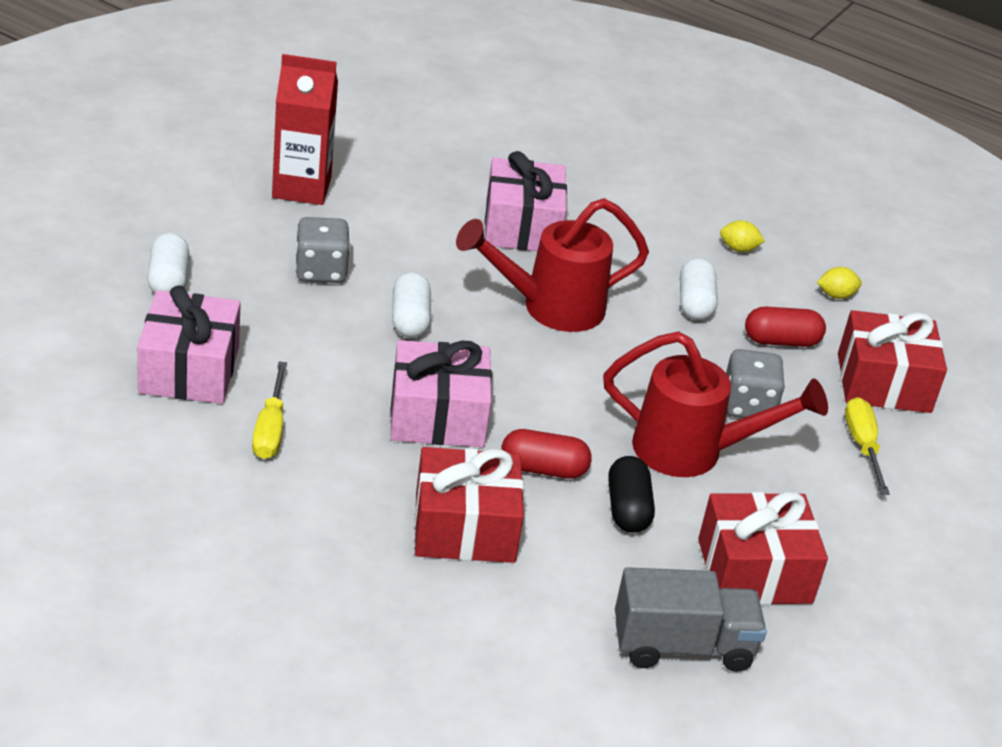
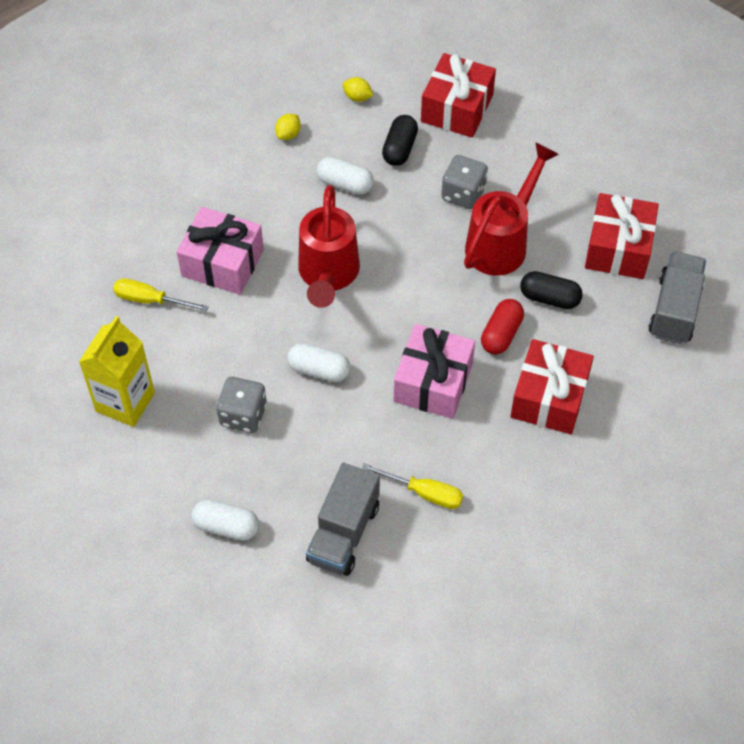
camera: 65 degrees left, 20 degrees up
pink gift [137,285,241,404] -> grey truck [306,463,380,576]
red carton [272,54,338,205] -> yellow carton [79,316,155,427]
red capsule [745,307,826,347] -> black capsule [382,115,418,166]
yellow lemon [817,267,862,299] -> yellow lemon turned 75 degrees counterclockwise [343,77,373,102]
yellow screwdriver [845,397,890,495] -> yellow screwdriver moved to [113,279,209,311]

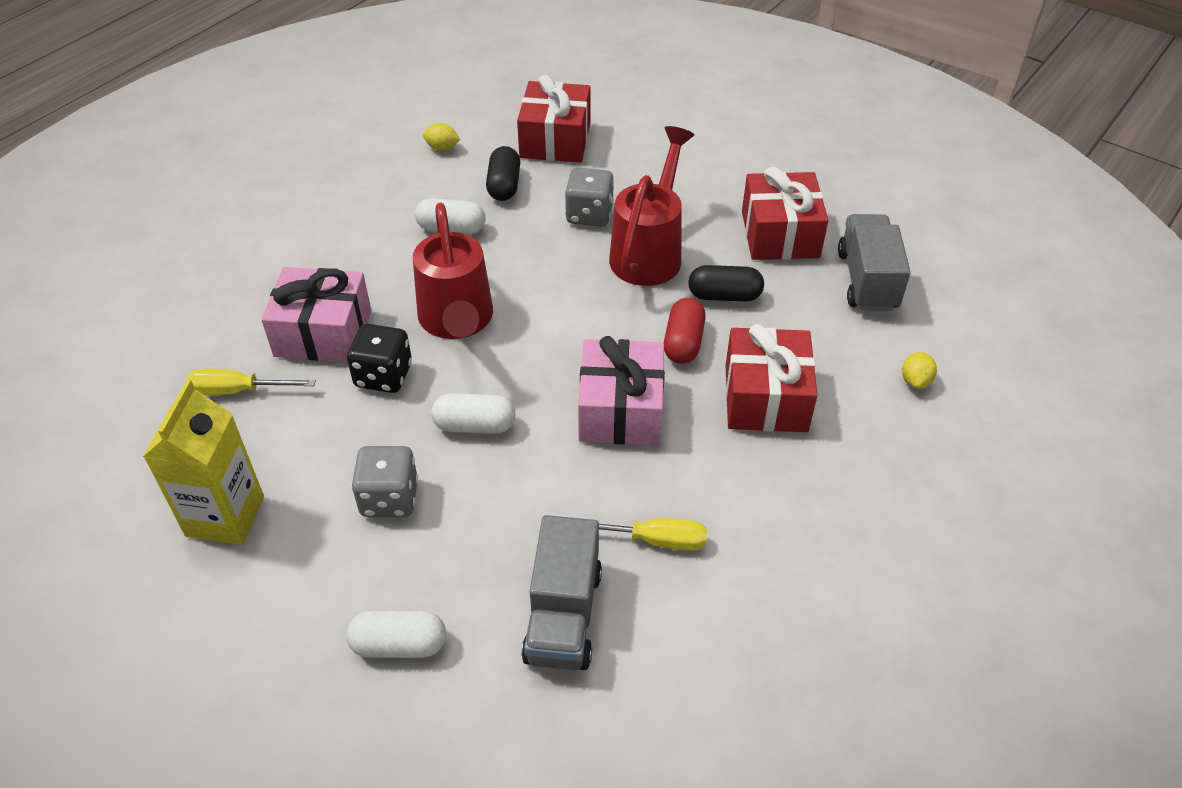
camera: 15 degrees left, 10 degrees down
yellow lemon [275,114,301,140] -> yellow lemon moved to [902,352,937,389]
none -> black dice [347,324,412,393]

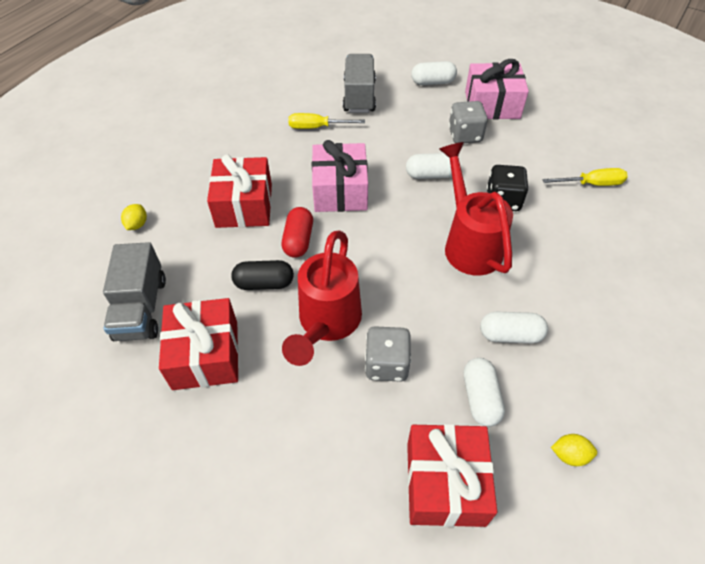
camera: 175 degrees right, 5 degrees up
yellow carton [143,380,264,545] -> none
pink gift [261,267,371,362] -> pink gift moved to [465,59,529,119]
black capsule [486,146,520,201] -> white capsule [464,358,505,427]

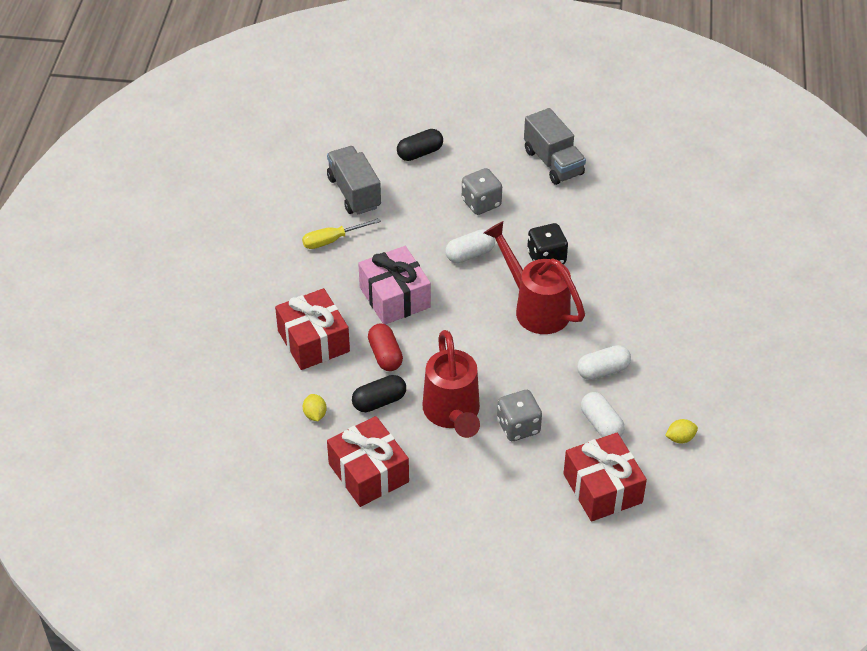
camera: 25 degrees left, 5 degrees down
grey truck [103,242,166,341] -> grey truck moved to [524,108,586,185]
yellow lemon [121,204,147,230] -> yellow lemon moved to [303,394,327,421]
white capsule [411,61,457,85] -> black capsule [397,129,443,161]
pink gift [465,59,529,119] -> none
yellow screwdriver [542,168,628,186] -> none

